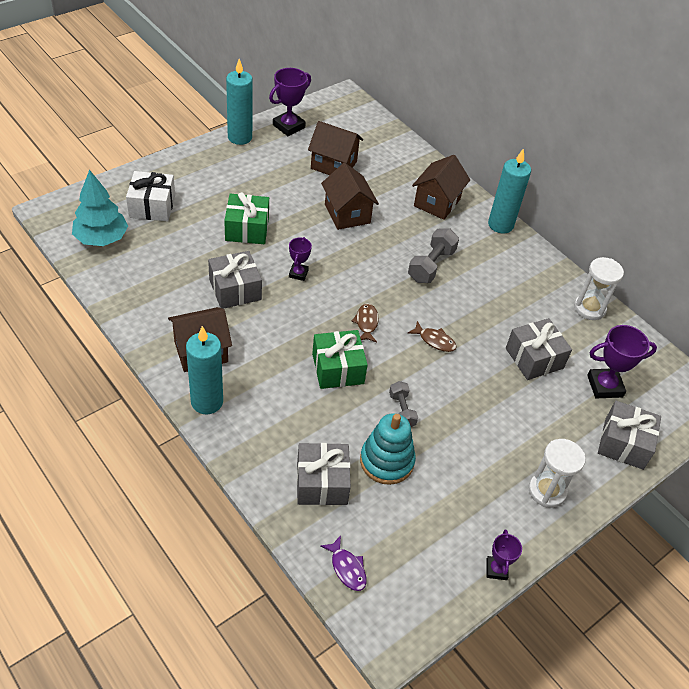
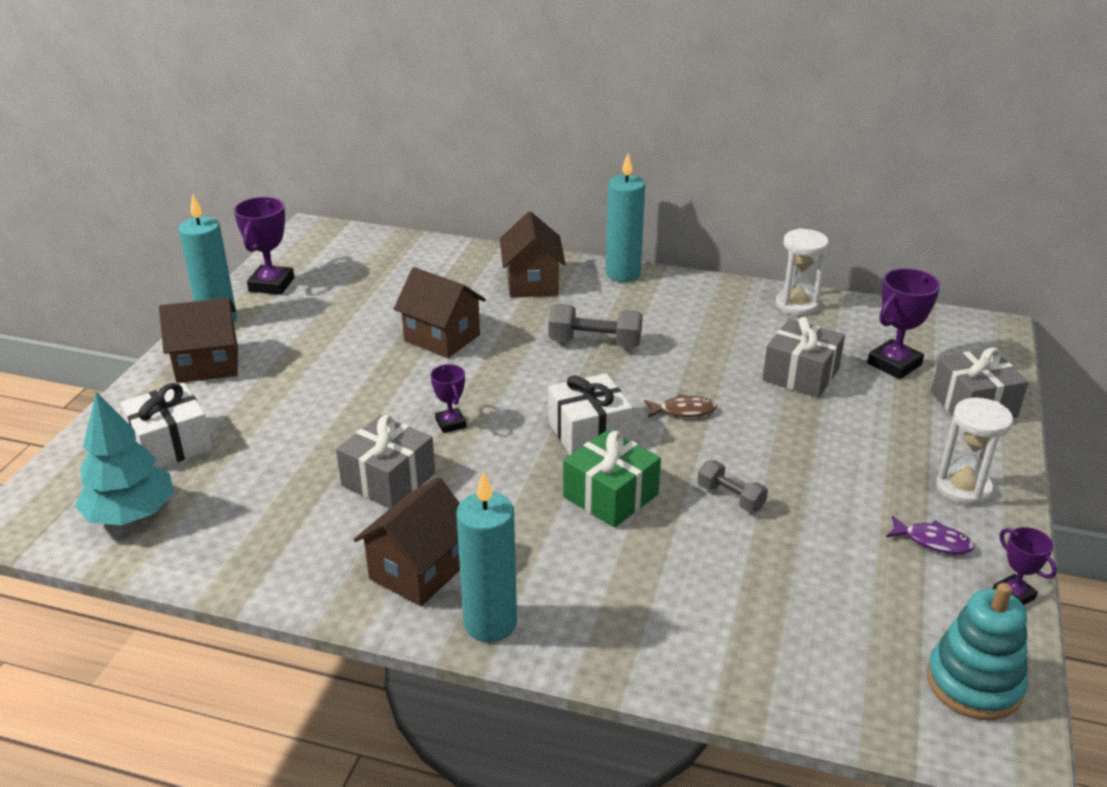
camera: 30 degrees left, 15 degrees down
green gift [224,192,269,244] -> none
grey gift [297,443,351,505] -> none
brown house [308,121,363,175] -> brown house moved to [159,298,238,383]
purple fish [321,535,367,591] -> purple fish moved to [886,516,975,554]
brown fish [352,303,379,343] -> white gift [548,373,632,455]
turquoise stacking toy [360,413,416,485] -> turquoise stacking toy moved to [927,583,1028,720]
grey dumbbell [408,228,459,283] -> grey dumbbell turned 75 degrees counterclockwise [548,304,643,348]

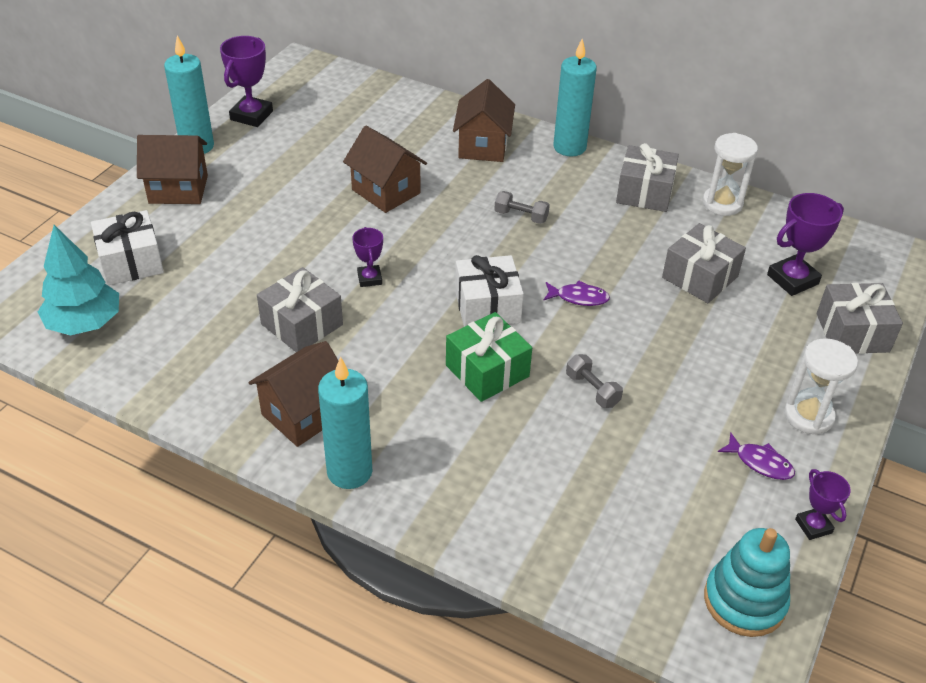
camera: 10 degrees right, 10 degrees up
grey dumbbell [548,304,643,348] -> grey dumbbell [494,191,550,224], size x0.63
brown fish [644,394,717,418] -> purple fish [543,281,610,306]
none -> grey gift [616,143,679,212]

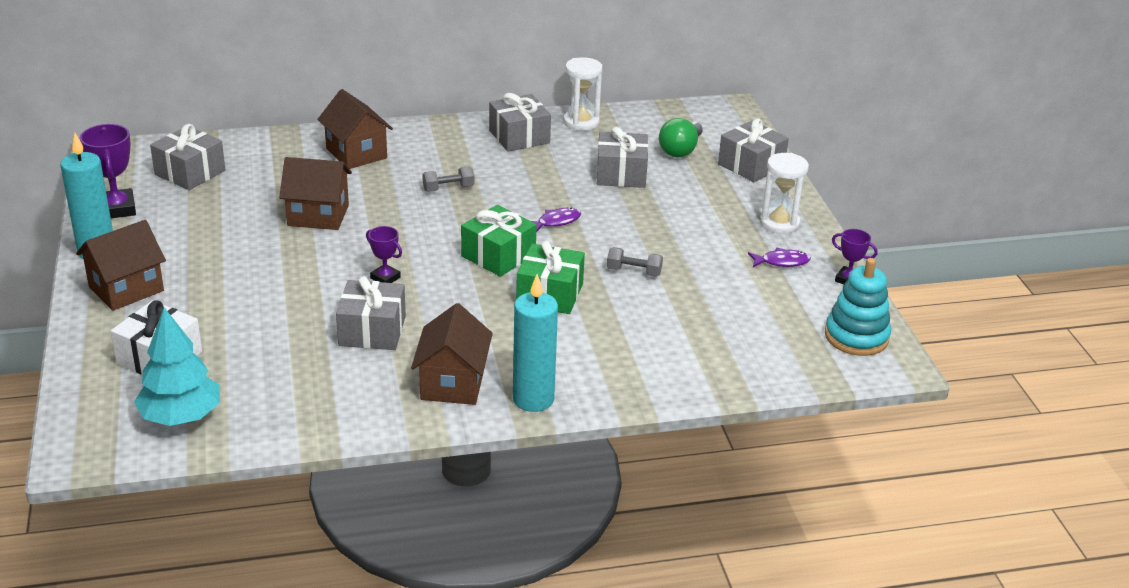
camera: 40 degrees left, 10 degrees down
white gift [455,255,524,327] -> green gift [461,205,537,277]
turquoise candle [553,39,597,157] -> none
purple trophy [767,193,844,296] -> green light bulb [659,118,703,158]
none -> grey gift [150,124,225,190]

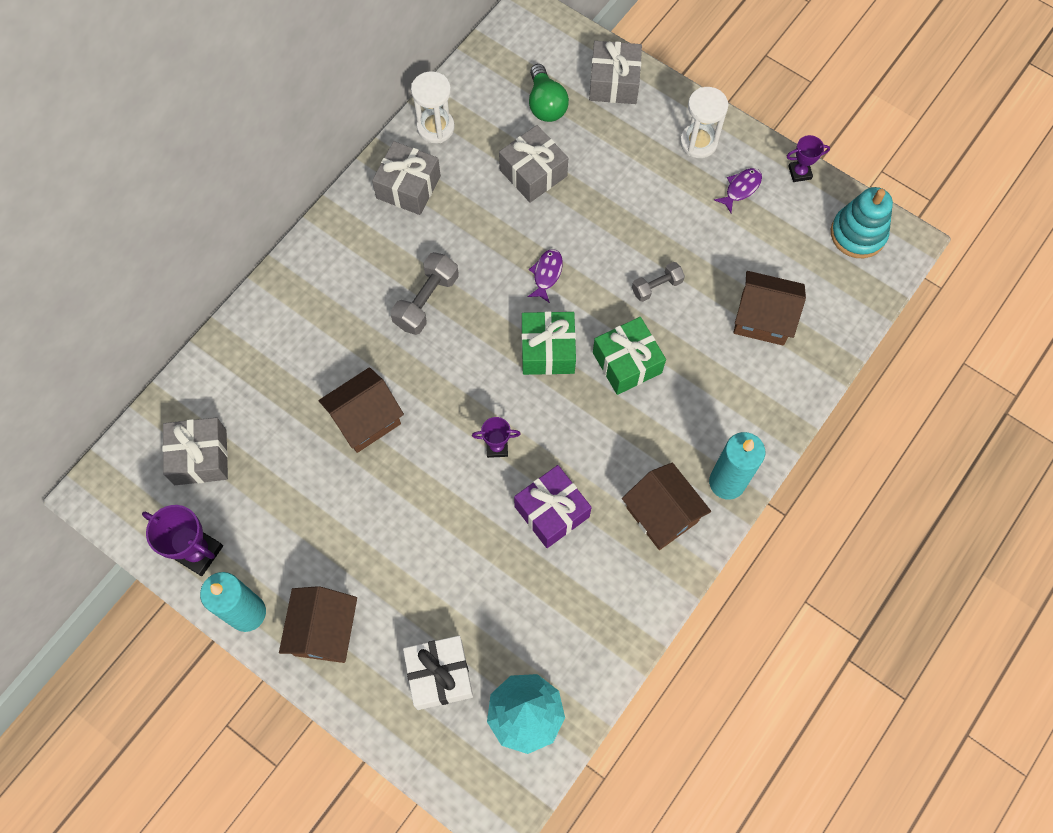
camera: 40 degrees left, 35 degrees up
brown house [317,89,393,169] -> brown house moved to [733,271,806,346]
grey gift [336,276,406,350] -> purple gift [514,465,592,548]
grey dumbbell [422,166,474,192] -> grey dumbbell [391,252,459,335], size x1.60

